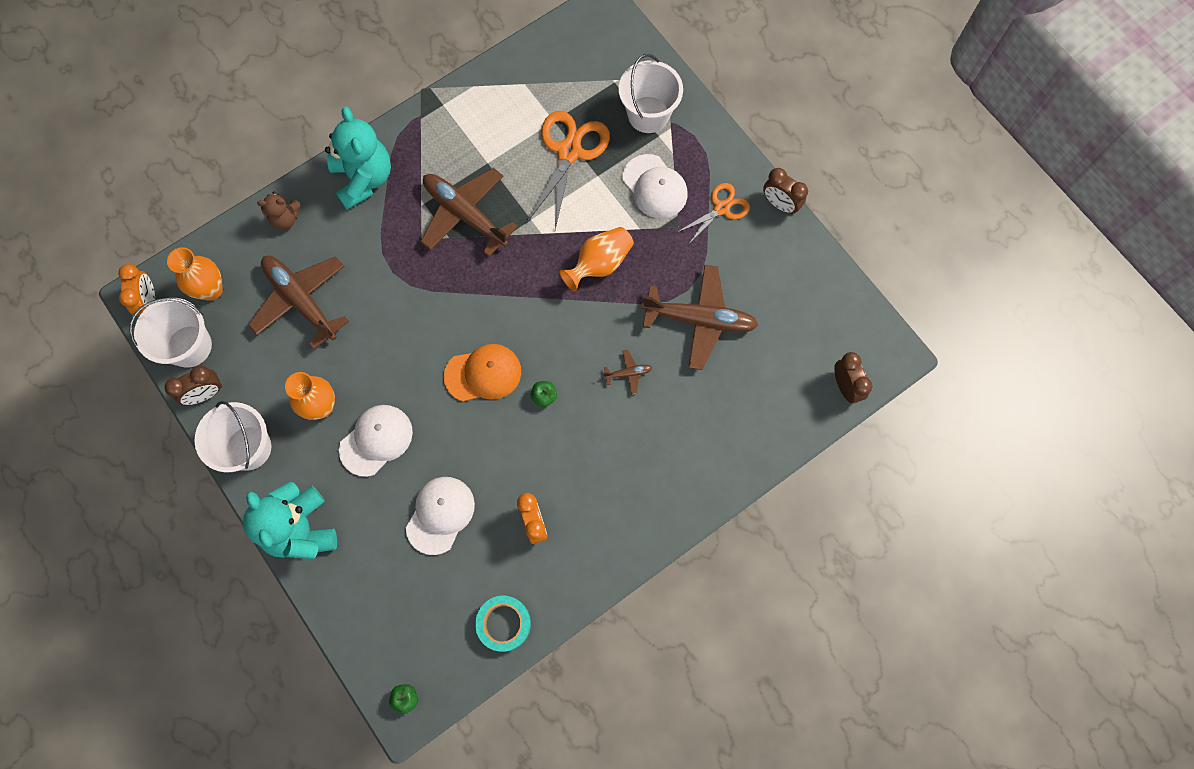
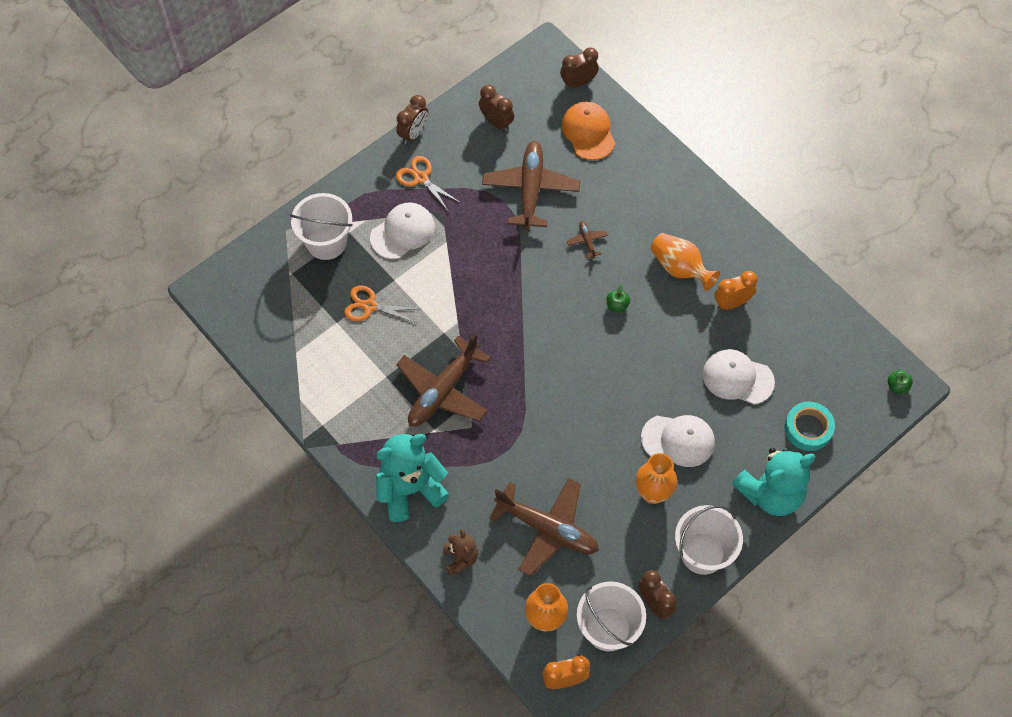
camera: 95 degrees left, 10 degrees down
brown plane [248,256,349,349] -> brown plane turned 105 degrees counterclockwise [489,478,599,576]
white cap [339,405,413,477] -> white cap turned 150 degrees clockwise [641,415,715,467]
orange cap [444,344,521,402] -> orange cap moved to [561,102,615,160]
turquoise tape [475,596,531,652] -> turquoise tape moved to [784,401,835,451]
orange scissors [527,111,610,230] -> orange scissors [344,285,420,323], size x0.60
orange vase [560,227,634,291] -> orange vase moved to [650,233,720,291]
none -> brown clock [479,85,514,131]

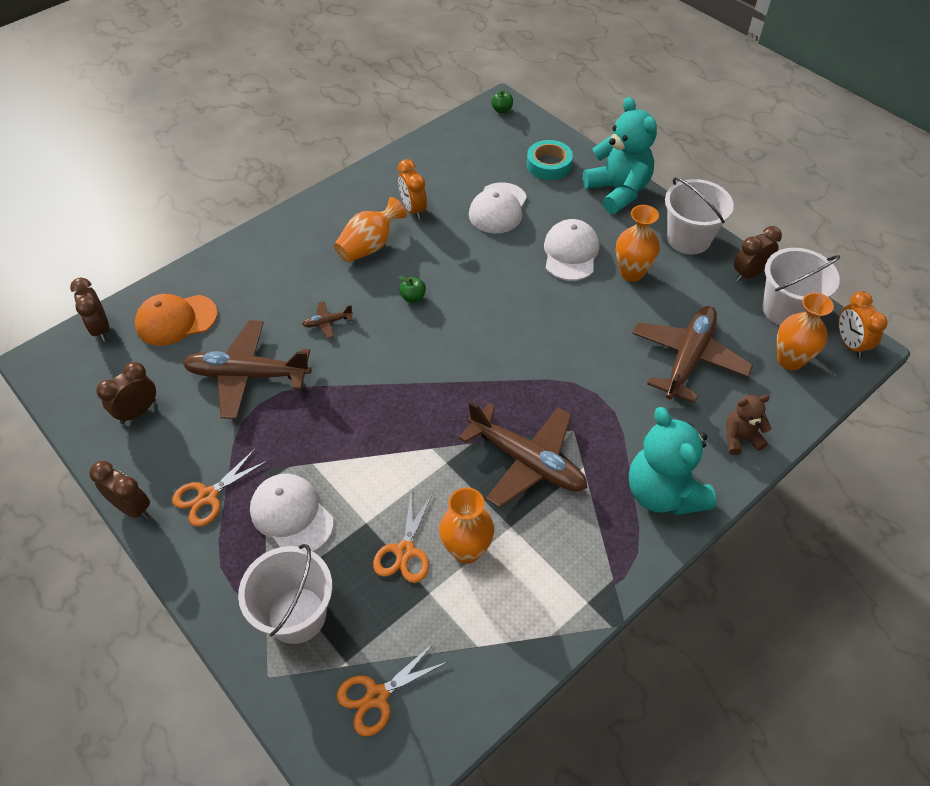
camera: 90 degrees left, 10 degrees down
none -> orange scissors [337,642,449,737]
none -> orange vase [439,488,494,564]

